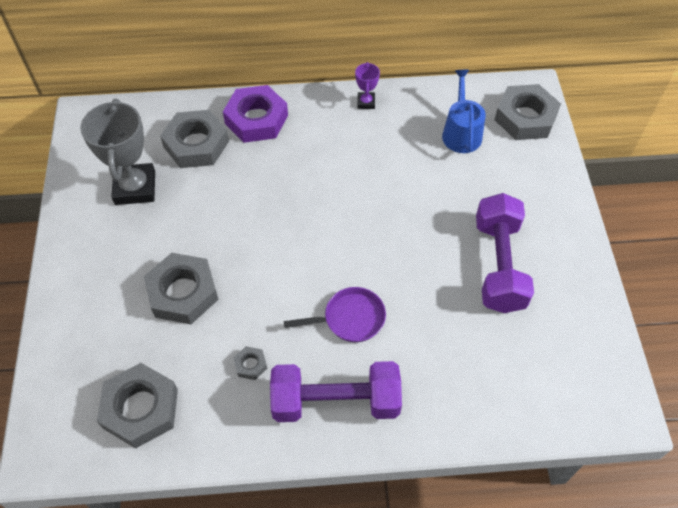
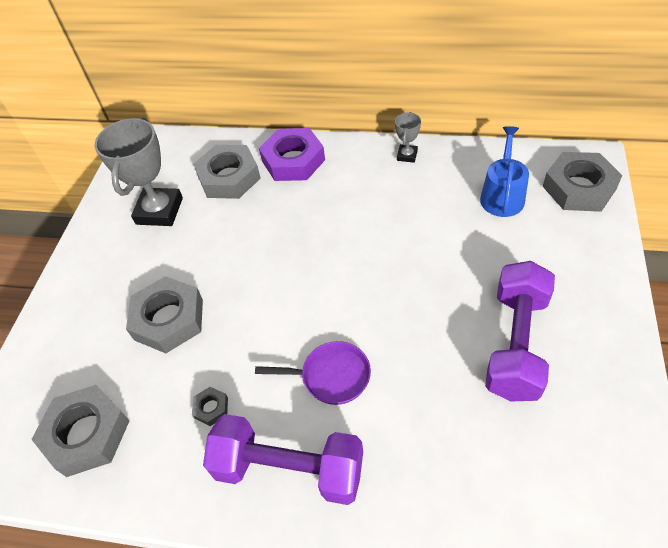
camera: 20 degrees right, 5 degrees down
purple trophy [355,62,380,109] -> grey trophy [395,112,421,163]

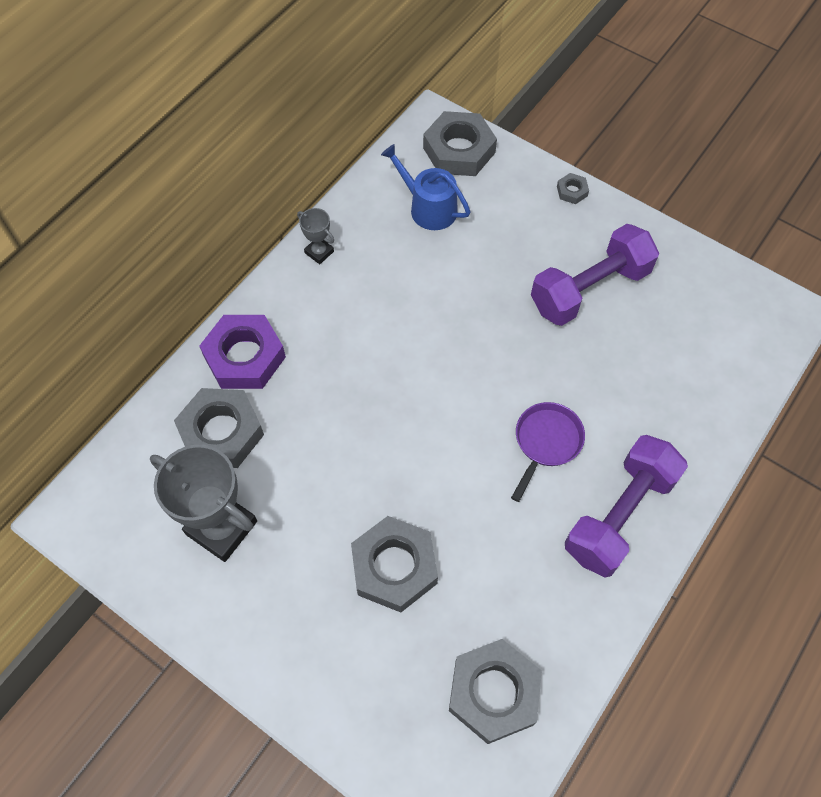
camera: 70 degrees left, 10 degrees up
grey nut [192,387,228,426] -> grey nut moved to [557,173,589,204]
purple dumbbell [485,261,555,401] -> purple dumbbell turned 75 degrees counterclockwise [531,224,659,326]

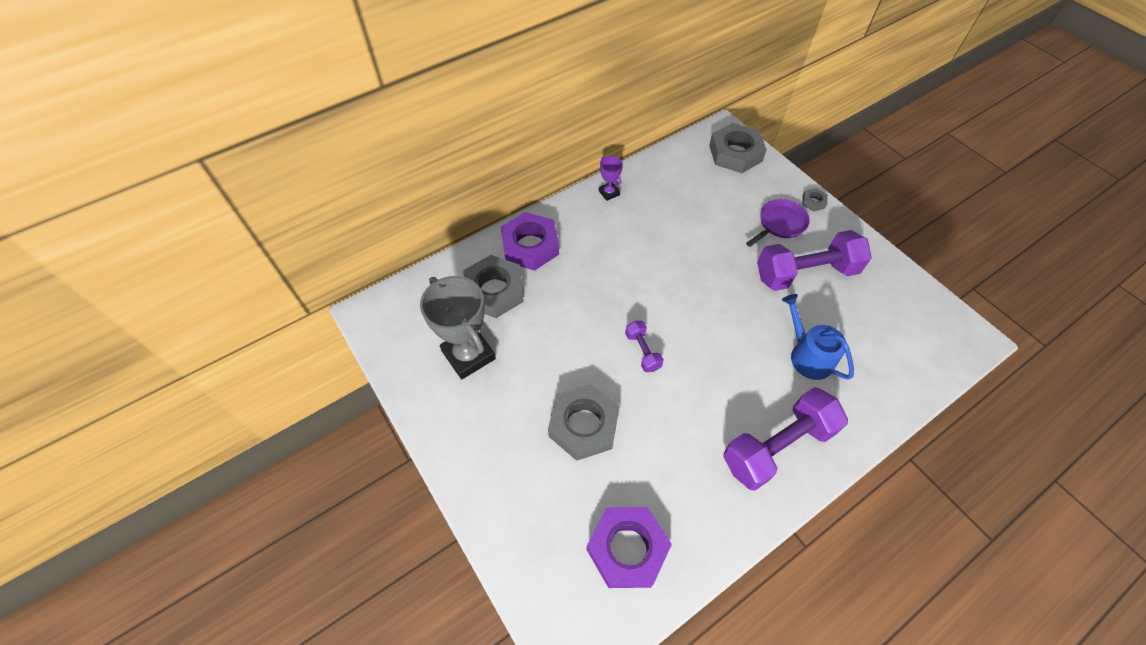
camera: 20 degrees right, 5 degrees down
grey trophy [297,208,334,264] -> purple trophy [599,156,623,201]
blue watering can [381,144,470,230] -> blue watering can moved to [782,294,854,380]
grey nut [449,639,542,744] -> purple nut [587,507,672,588]
purple pan [511,402,585,502] -> purple pan moved to [746,199,810,247]
none -> purple dumbbell [625,321,664,372]

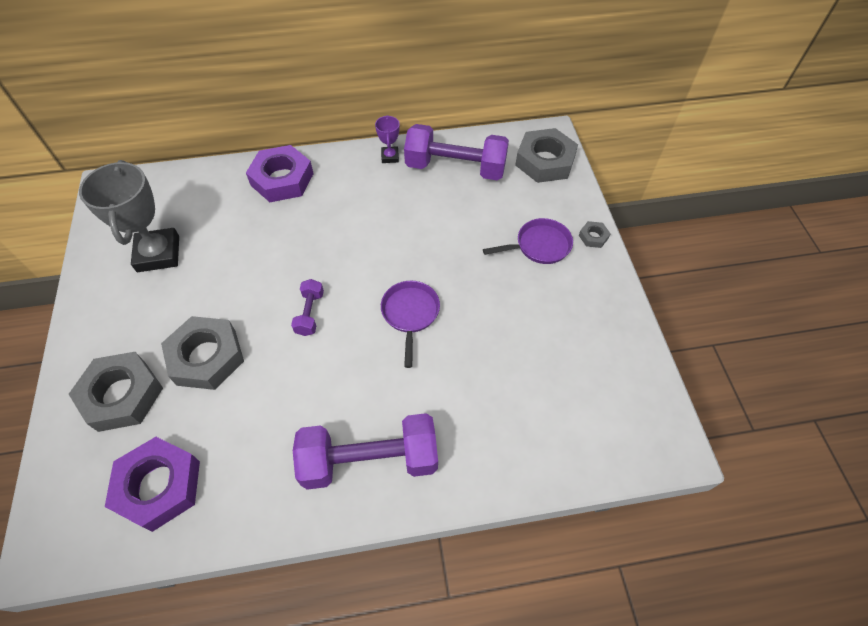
camera: 25 degrees right, 0 degrees up
grey nut [463,255,524,318] -> grey nut moved to [69,352,163,432]
purple dumbbell [757,230,872,291] -> purple dumbbell moved to [404,124,509,180]
blue watering can [782,294,854,380] -> none
none -> purple pan [381,281,440,368]

